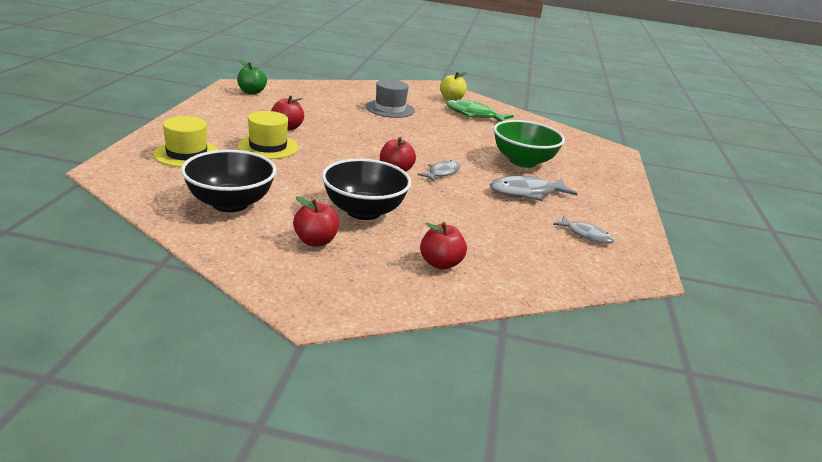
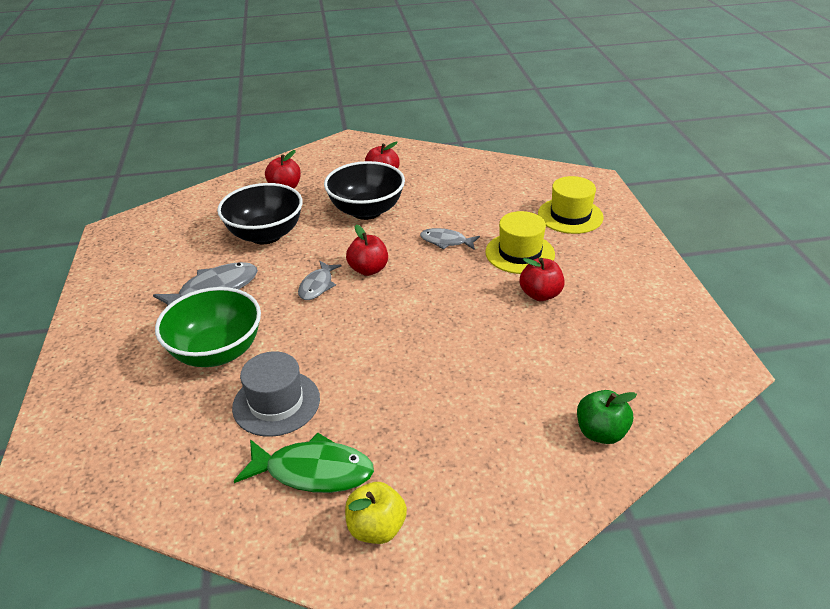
camera: 165 degrees right, 10 degrees up
black bowl [181,150,276,212] -> black bowl moved to [217,183,303,244]
green apple [237,60,267,94] -> green apple moved to [577,390,637,444]
grey hat [366,79,415,118] -> grey hat moved to [232,351,320,437]
grey fish [553,216,614,244] -> grey fish moved to [420,228,480,250]

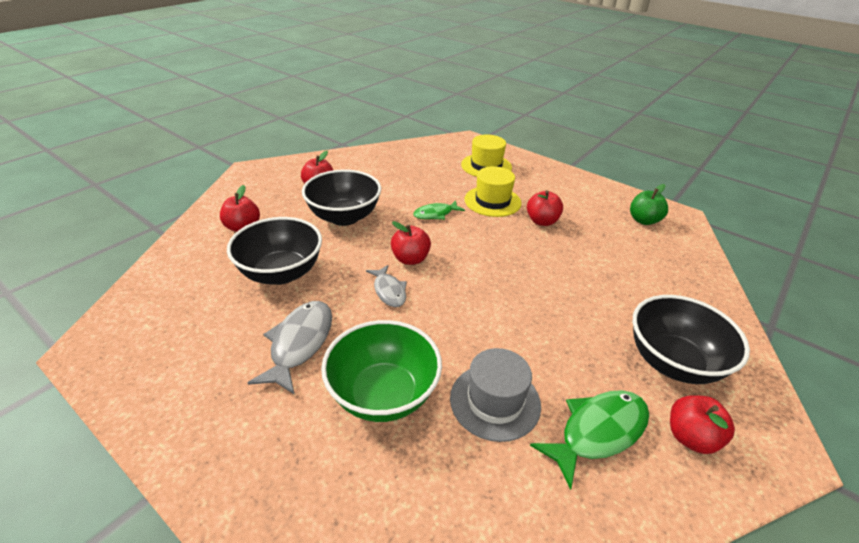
camera: 45 degrees left, 0 degrees up
yellow apple [345,482,407,544] -> red apple [670,395,735,454]
grey fish [420,228,480,250] -> green fish [413,200,465,220]
green apple [577,390,637,444] -> green apple moved to [630,184,668,225]
none -> black bowl [633,295,750,384]

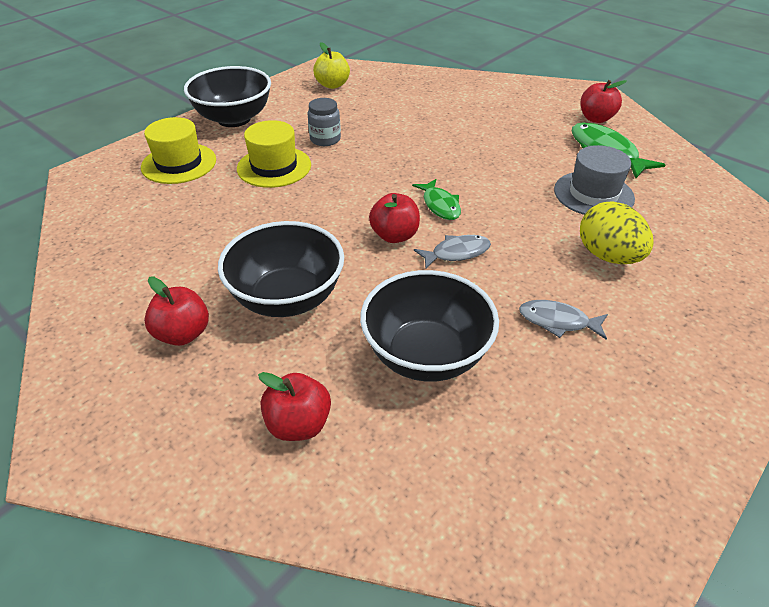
camera: 85 degrees left, 5 degrees up
grey fish [248,301,332,395] -> grey fish [519,300,608,339], size x0.62
green bowl [321,320,442,422] -> yellow egg [580,201,654,264]
green fish [413,200,465,220] -> green fish moved to [412,179,461,220]
red apple [527,190,563,226] -> grey jar [308,98,341,146]
green apple [630,184,668,225] -> yellow apple [313,42,350,89]
black bowl [633,295,750,384] -> black bowl moved to [184,66,271,127]

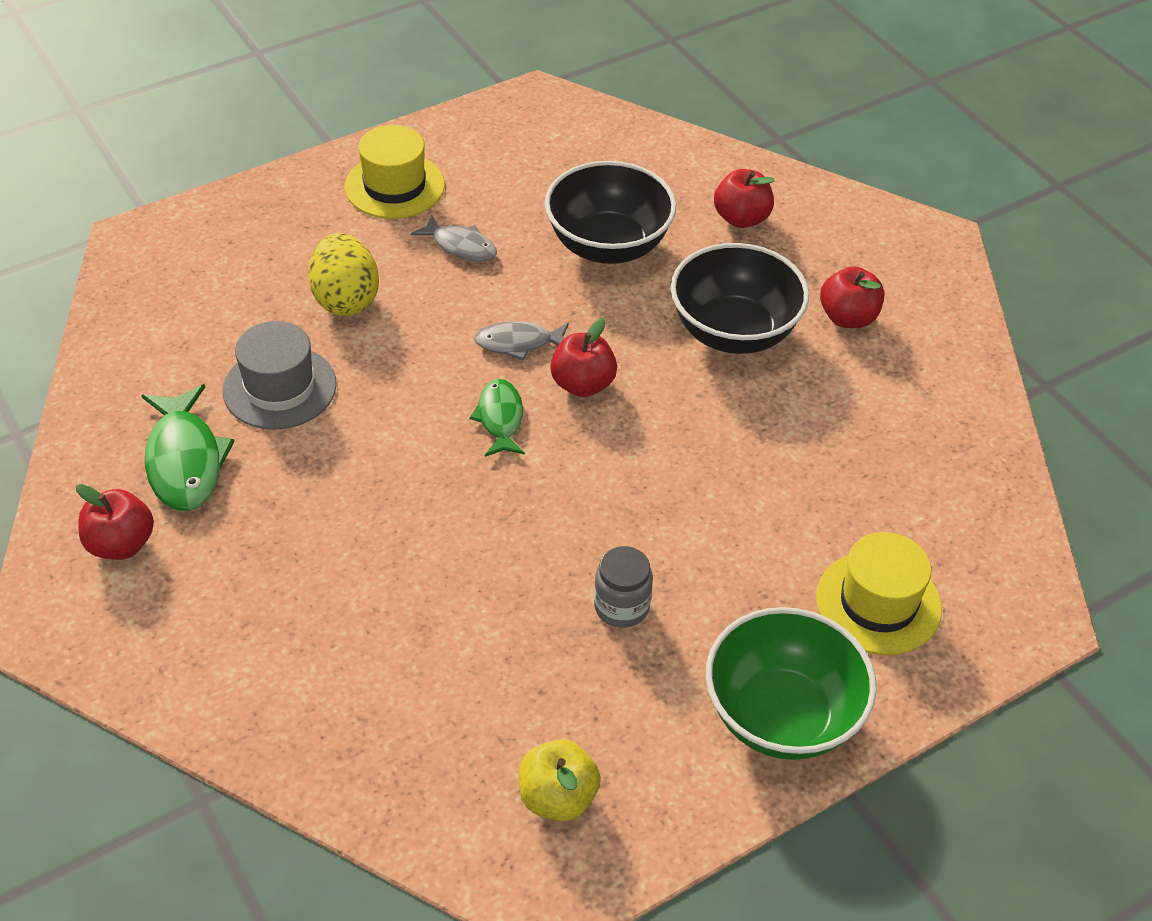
camera: 165 degrees left, 5 degrees up
black bowl [184,66,271,127] -> green bowl [706,607,877,760]
yellow hat [237,120,311,188] -> yellow hat moved to [345,125,445,219]

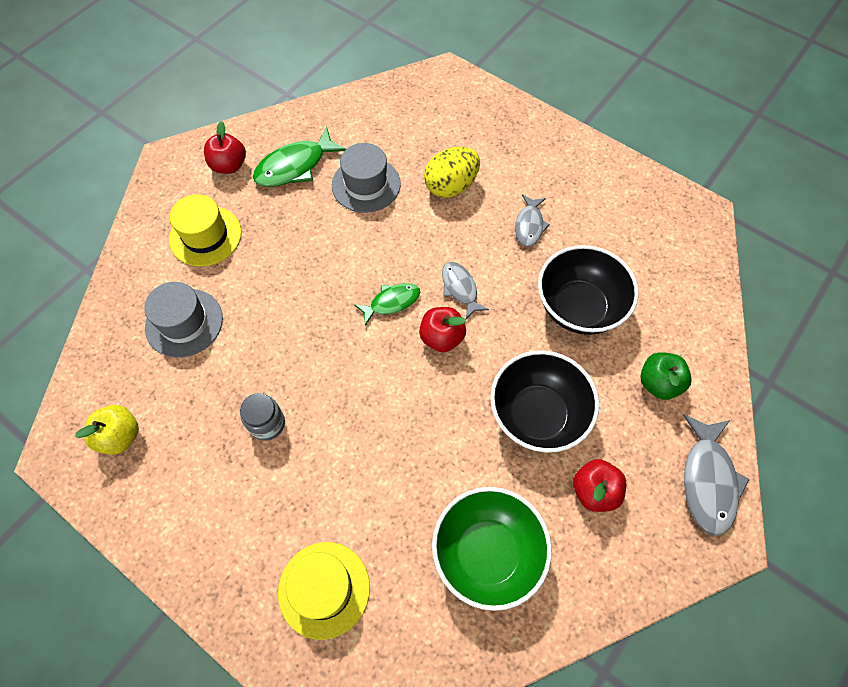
camera: 70 degrees right, 15 degrees up
yellow hat [345,125,445,219] -> yellow hat moved to [169,194,242,266]
green bowl [706,607,877,760] -> green bowl moved to [432,487,552,611]
red apple [714,169,775,228] -> green apple [640,352,692,400]
none -> grey hat [144,282,223,358]
none -> grey fish [683,415,750,536]

